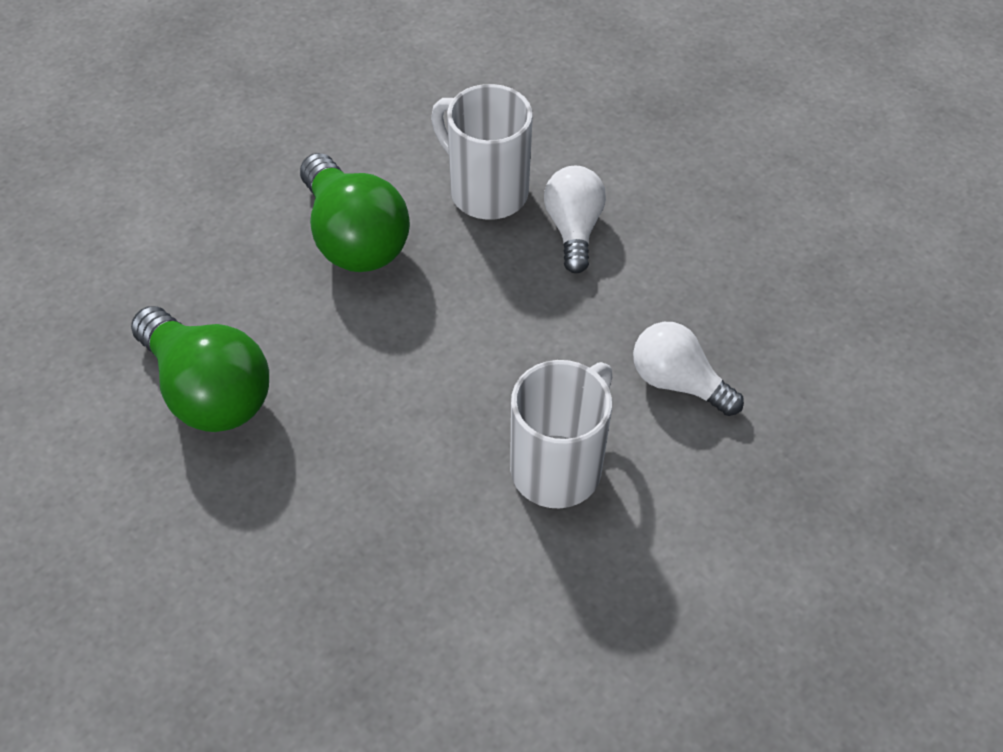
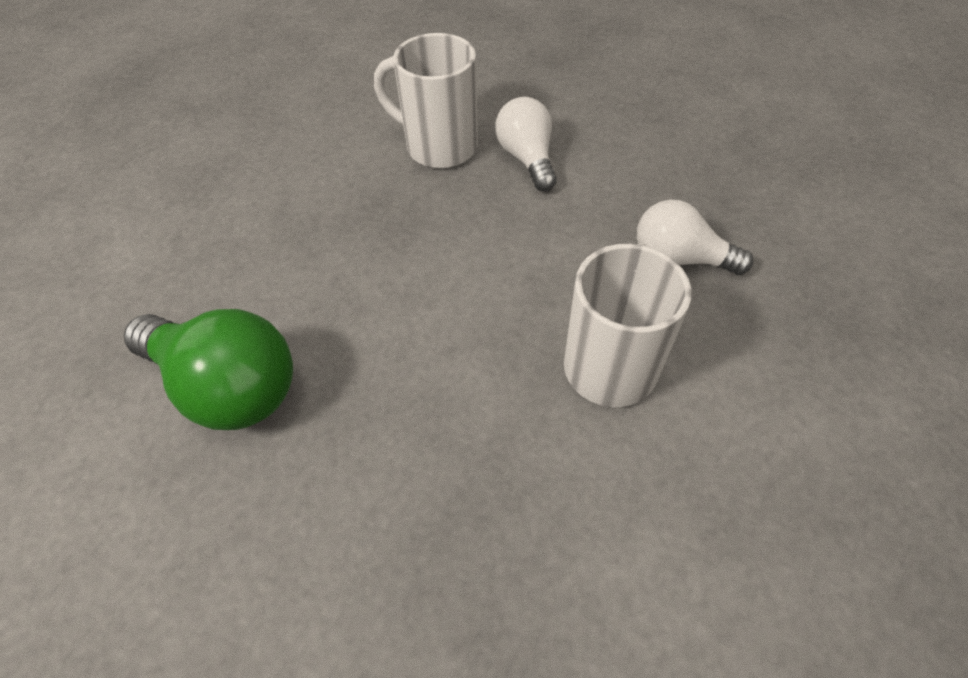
camera: 15 degrees left, 0 degrees up
green light bulb [300,153,410,272] -> none

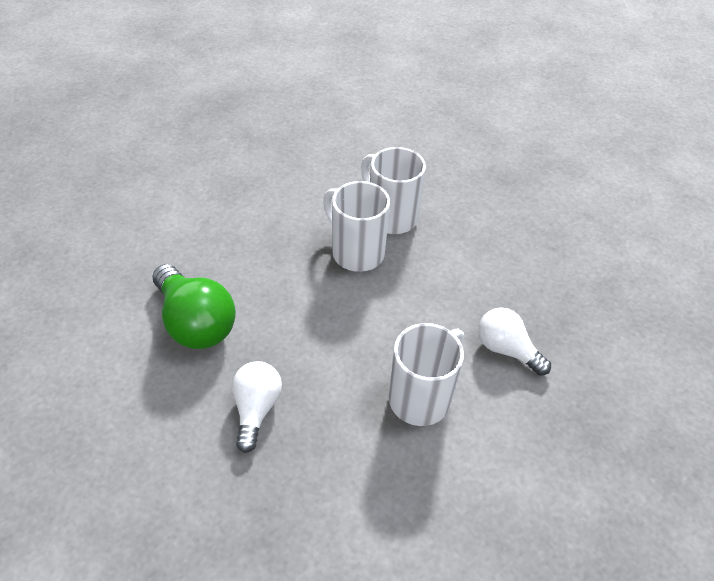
camera: 20 degrees right, 5 degrees down
white light bulb [495,97,557,191] -> white light bulb moved to [232,361,282,453]
none -> white mug [323,181,390,272]

